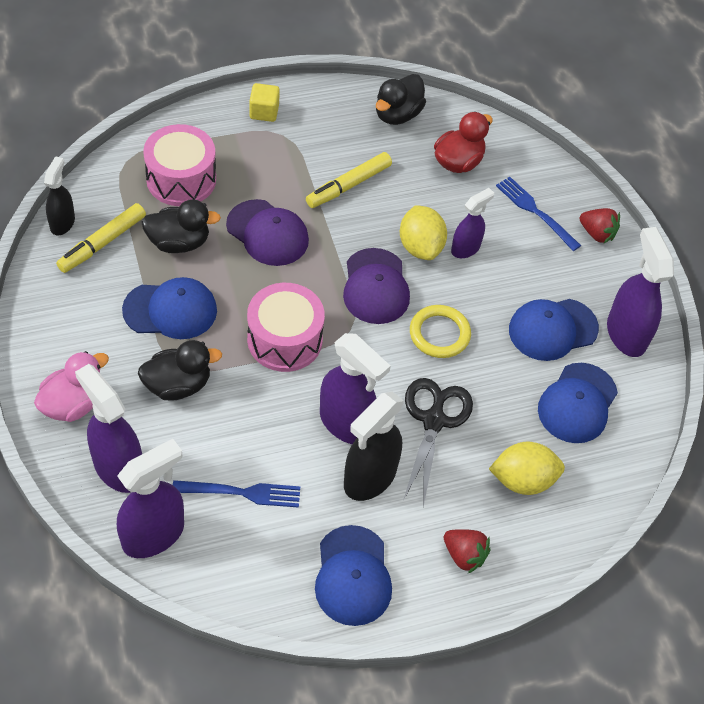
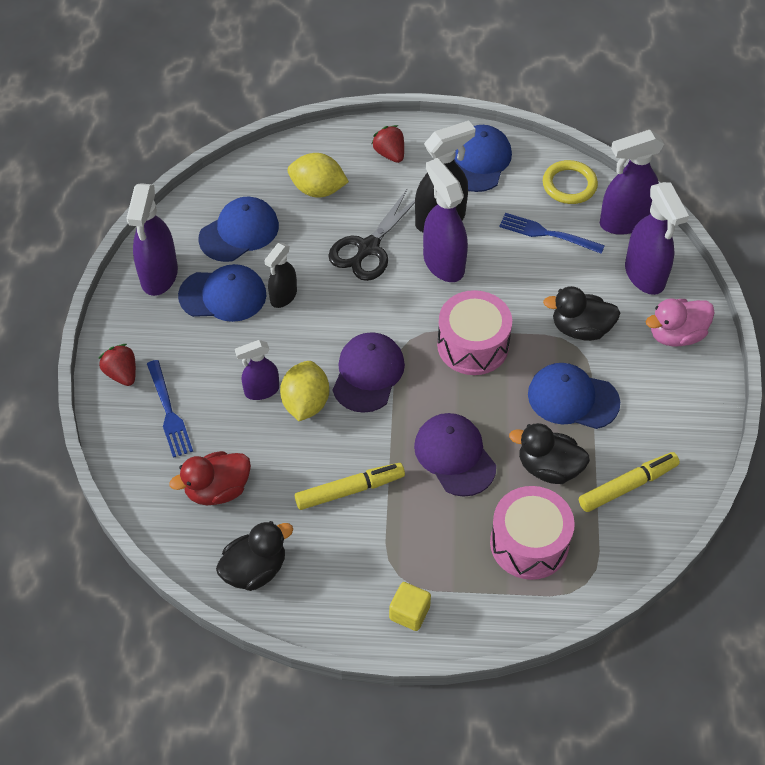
camera: 155 degrees left, 0 degrees up
black spray bottle [44,156,75,236] -> black spray bottle moved to [264,243,297,308]
yellow ring [410,305,471,358] -> yellow ring moved to [543,160,598,204]

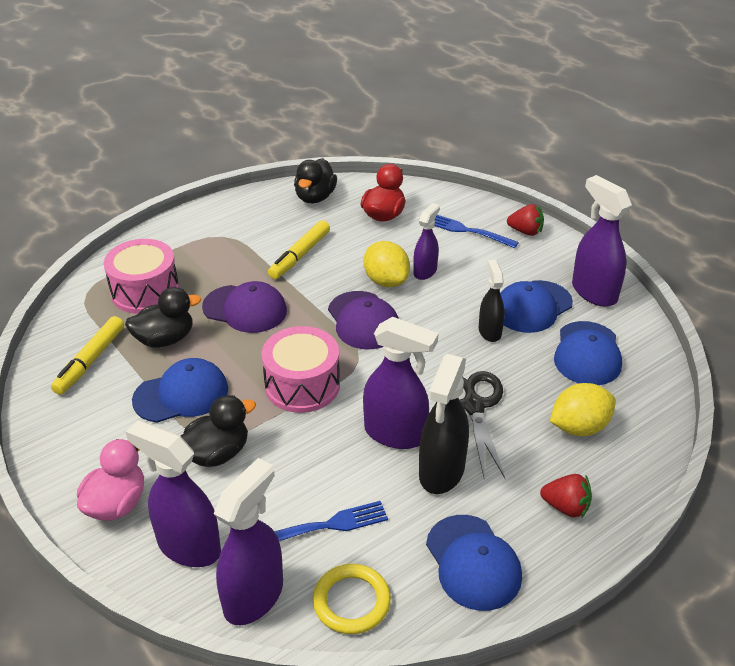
camera: 140 degrees right, 15 degrees down
yellow cube [389,582,431,631] -> none

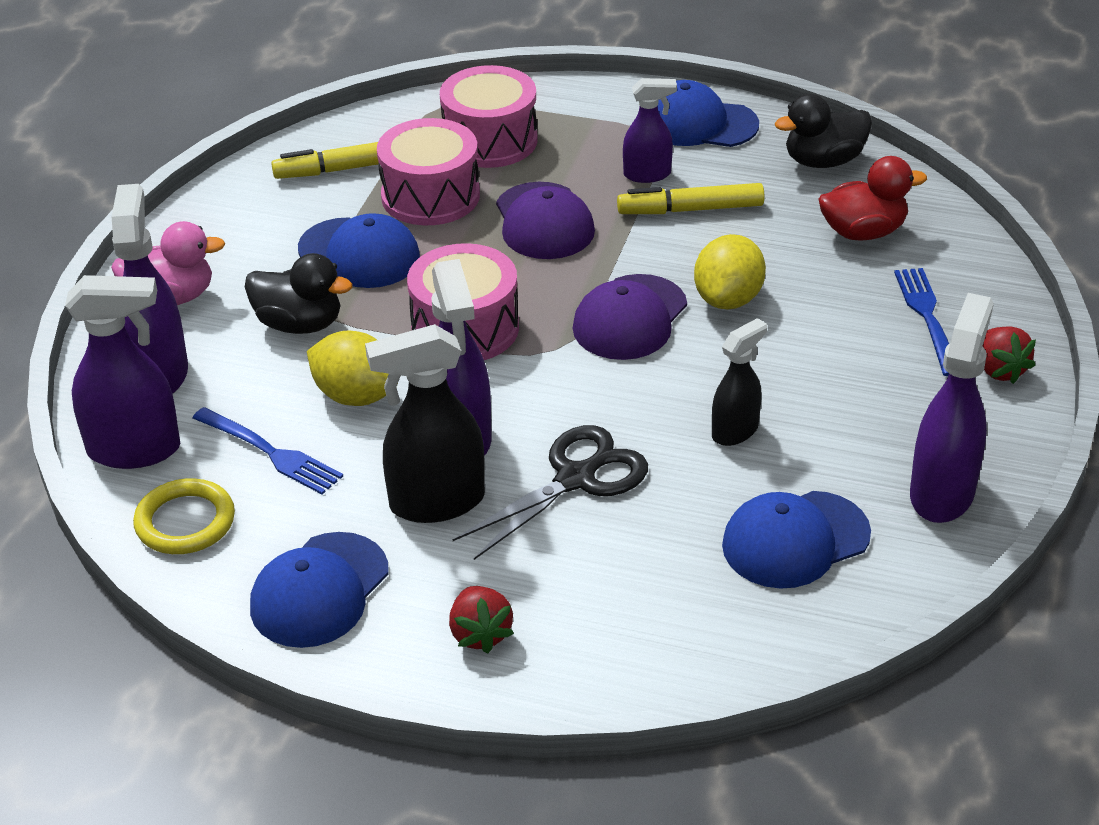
camera: 55 degrees right, 0 degrees up
black duck [125,287,201,347] -> pink drum [377,118,480,225]
purple spray bottle [413,203,440,280] -> purple spray bottle moved to [623,78,677,183]
blue cap [500,280,573,333] -> blue cap moved to [658,80,759,147]
yellow lemon [550,383,616,436] -> yellow lemon moved to [307,331,398,406]

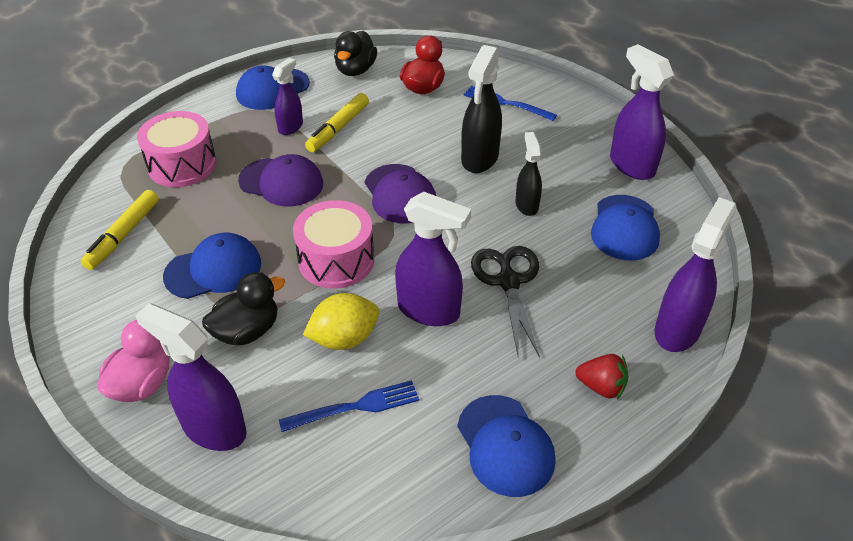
camera: 55 degrees left, 5 degrees up
purple spray bottle [65,275,180,469] -> purple spray bottle moved to [655,197,737,352]
yellow ring [133,478,235,554] -> none
black spray bottle [365,324,485,523] -> black spray bottle moved to [461,45,502,173]
pink drum [377,118,480,225] -> none
yellow lemon [694,234,766,309] -> none
red strawberry [982,326,1036,384] -> none

